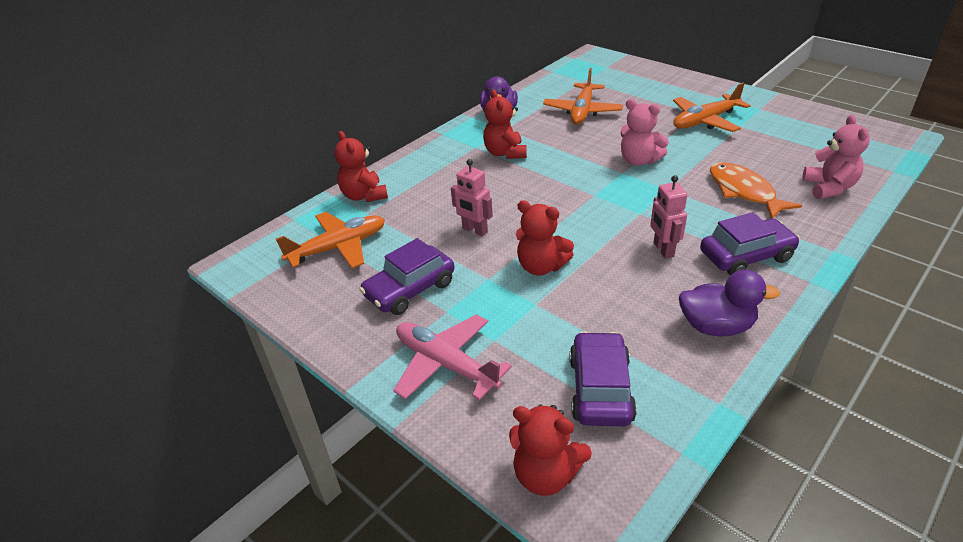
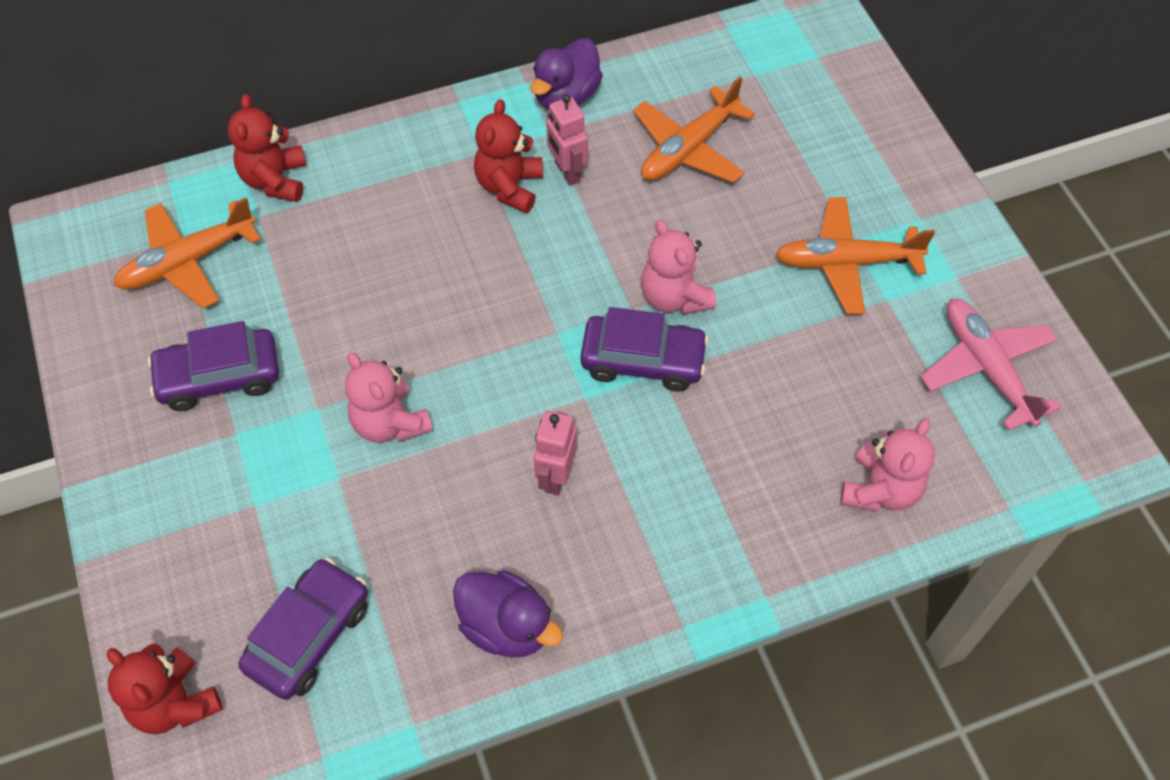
camera: 25 degrees right, 20 degrees up
orange plane [276,212,385,268] -> orange plane turned 150 degrees clockwise [114,197,261,309]
pink plane [393,314,512,400] -> pink plane moved to [920,299,1061,431]
pink robot [451,159,493,236] -> pink robot moved to [546,94,588,186]
red teddy bear [516,200,574,275] -> pink teddy bear [345,352,433,443]
purple car [700,212,800,276] -> purple car moved to [580,307,709,392]
orange fish [710,162,802,219] -> none

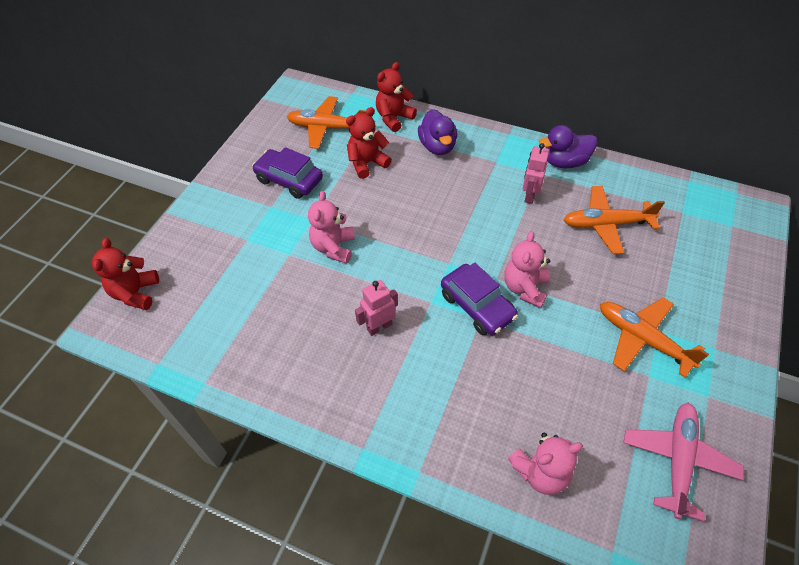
camera: 45 degrees right, 5 degrees down
purple car [238,558,368,700] -> none
purple duck [453,570,563,658] -> purple duck moved to [418,109,457,155]
red teddy bear [474,99,543,213] -> red teddy bear moved to [346,107,392,179]

